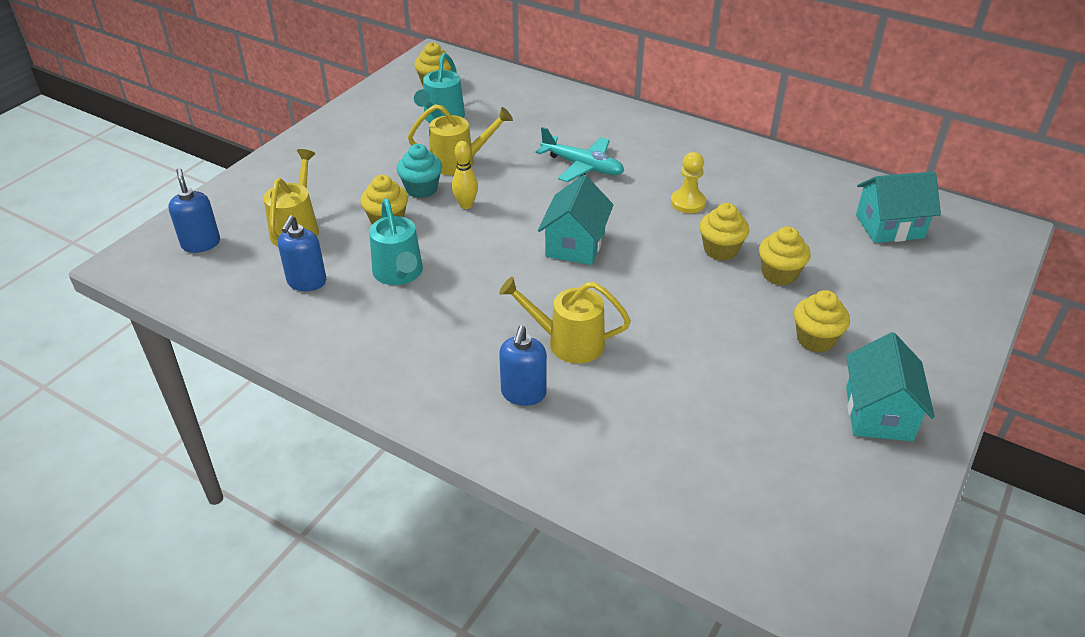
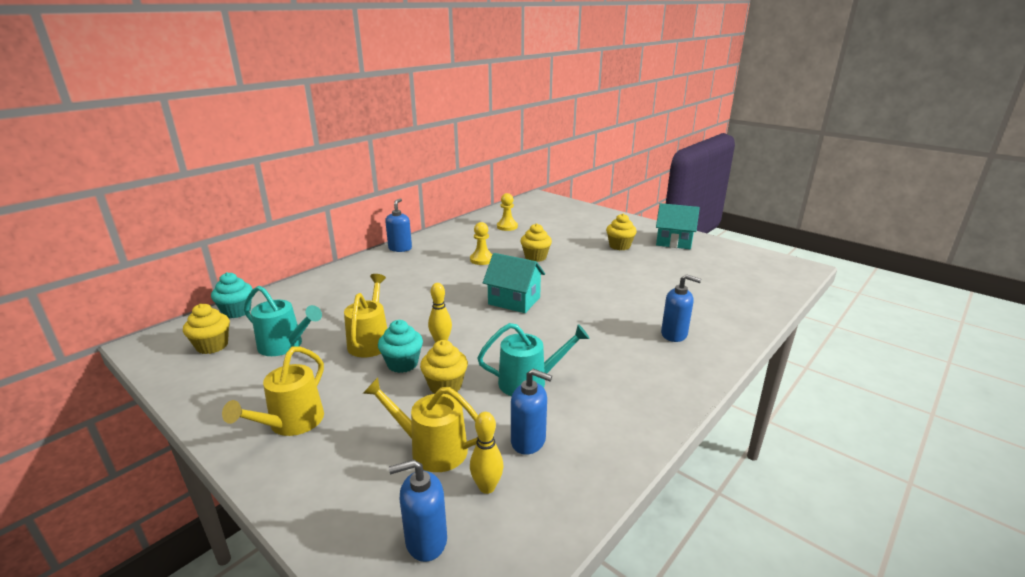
camera: 80 degrees left, 15 degrees down
yellow watering can [499,277,631,364] -> yellow watering can moved to [222,347,324,436]
turquoise plane [536,127,624,182] -> none
yellow cupcake [759,226,810,285] -> none
turquoise house [856,171,941,243] -> none
none -> turquoise cupcake [211,272,252,318]
none -> blue soap dispenser [385,198,412,252]
none -> yellow bowling pin [470,412,504,494]
none -> yellow pawn [497,193,518,231]

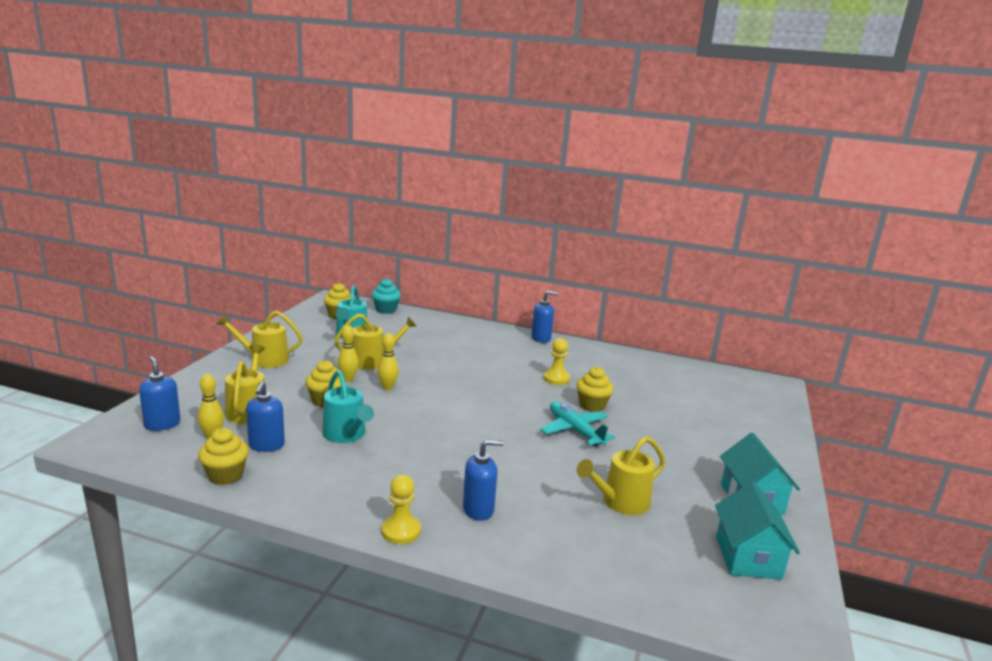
camera: 65 degrees right, 5 degrees down
turquoise cupcake [378,320,423,373] -> yellow bowling pin [338,325,359,382]
turquoise house [483,253,545,313] -> turquoise house moved to [715,482,800,580]
yellow pawn [497,193,518,231] -> yellow pawn moved to [382,475,421,544]
yellow cupcake [606,214,637,250] -> yellow cupcake moved to [198,428,249,485]
blue soap dispenser [661,274,701,342] -> blue soap dispenser turned 105 degrees counterclockwise [463,439,503,521]
none -> turquoise plane [540,401,615,446]
none -> yellow watering can [577,436,665,515]

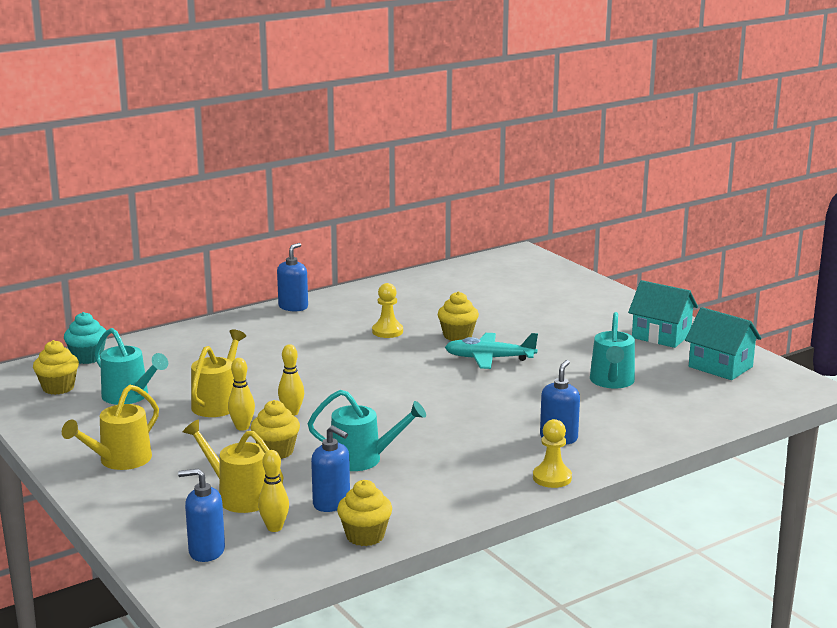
camera: 50 degrees left, 0 degrees up
yellow watering can [577,436,665,515] -> turquoise watering can [590,312,635,388]

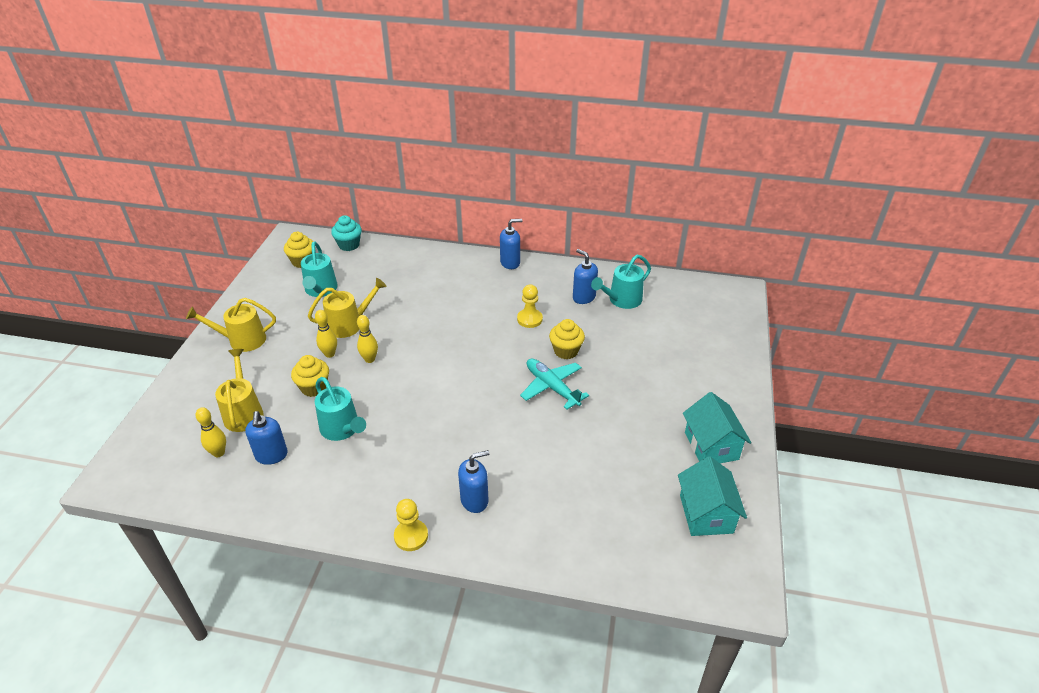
camera: 45 degrees right, 20 degrees up
blue soap dispenser [178,468,225,562] -> blue soap dispenser moved to [573,249,598,304]
yellow cupcake [337,480,392,546] -> none
turquoise watering can [590,312,635,388] -> turquoise watering can moved to [591,255,651,309]

